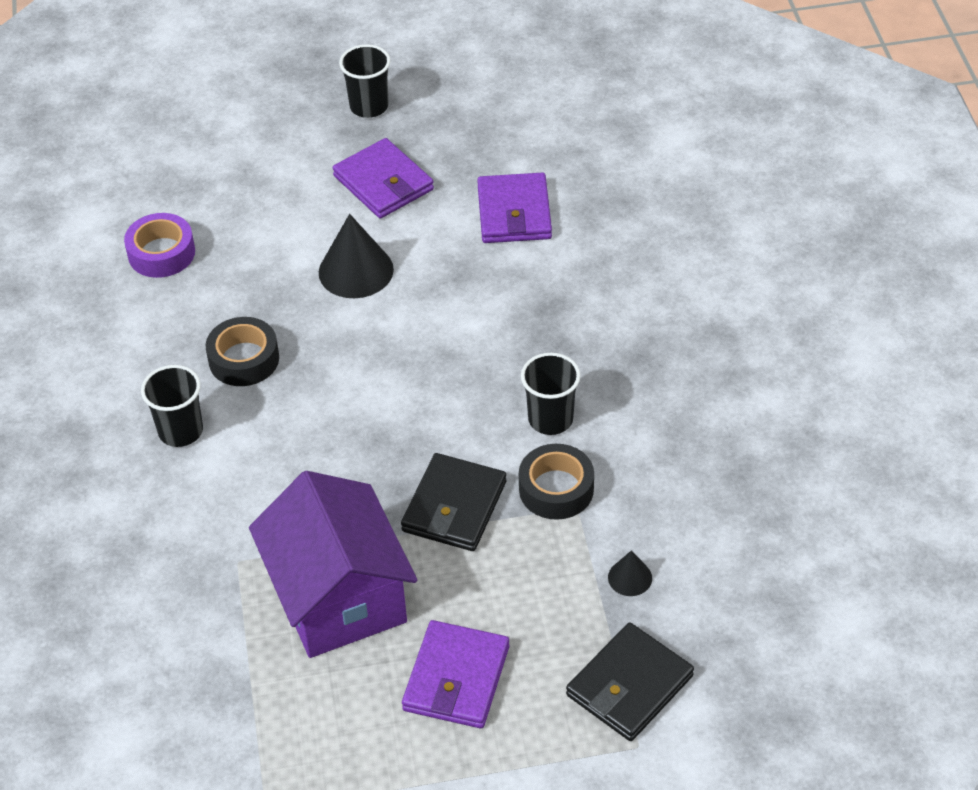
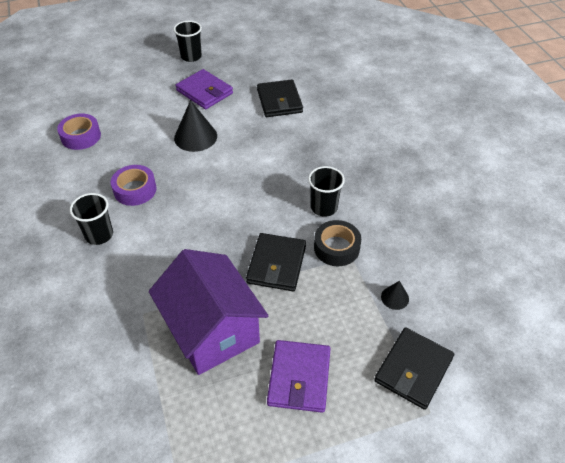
camera: 10 degrees left, 0 degrees up
black tape [206,317,279,386] -> purple tape [111,165,157,206]
purple wallet [477,173,552,243] -> black wallet [257,79,303,117]

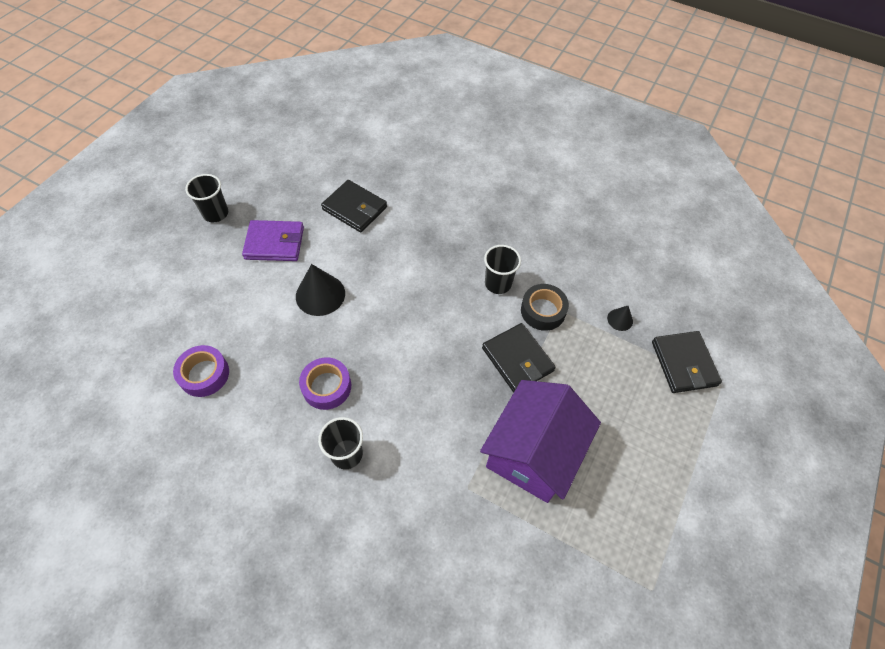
camera: 45 degrees left, 10 degrees up
purple house [149,249,268,375] -> purple house turned 75 degrees counterclockwise [480,380,601,503]
purple wallet [267,340,331,413] -> none

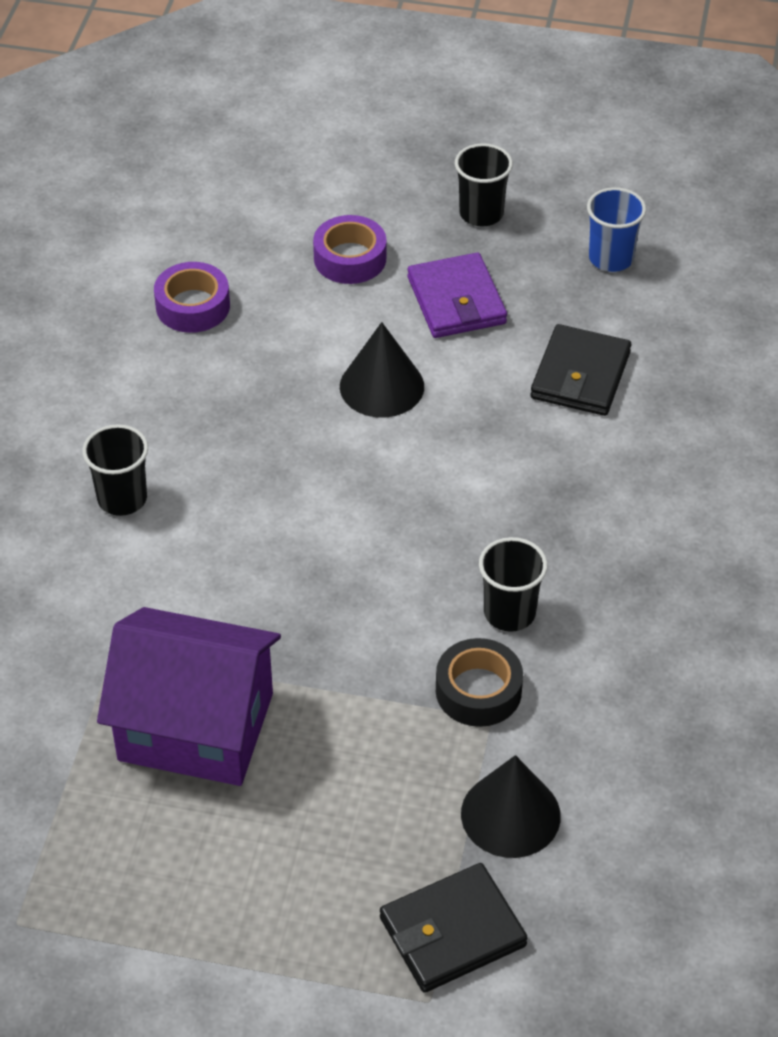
camera: 75 degrees right, 10 degrees down
purple tape [299,357,351,410] -> purple tape moved to [313,215,386,284]
black wallet [482,323,556,393] -> none
black cone [607,306,633,331] -> black cone [461,755,561,858], size x1.94
none -> blue cup [587,187,646,272]

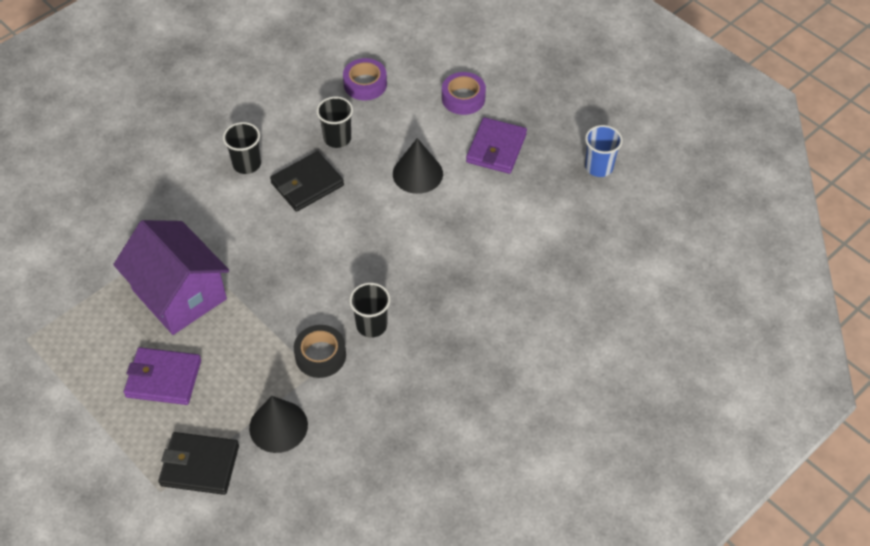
camera: 35 degrees right, 5 degrees up
black cup [455,143,513,226] -> black cup moved to [316,97,353,148]
black wallet [530,324,631,416] -> black wallet moved to [270,151,344,212]
none -> purple wallet [124,347,201,405]

